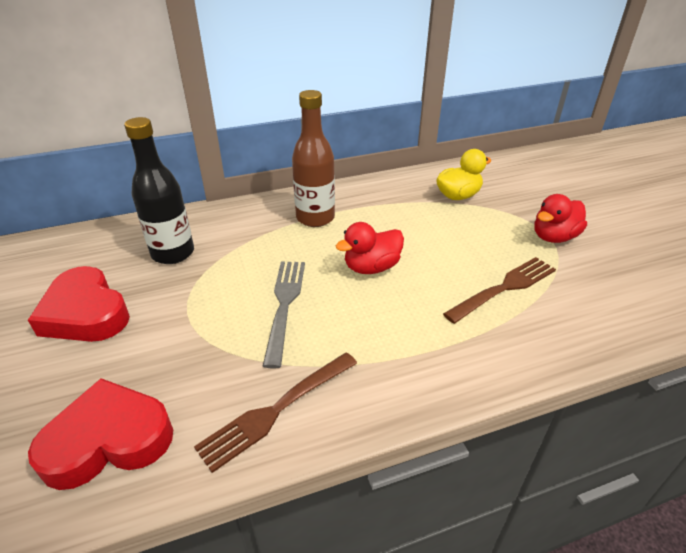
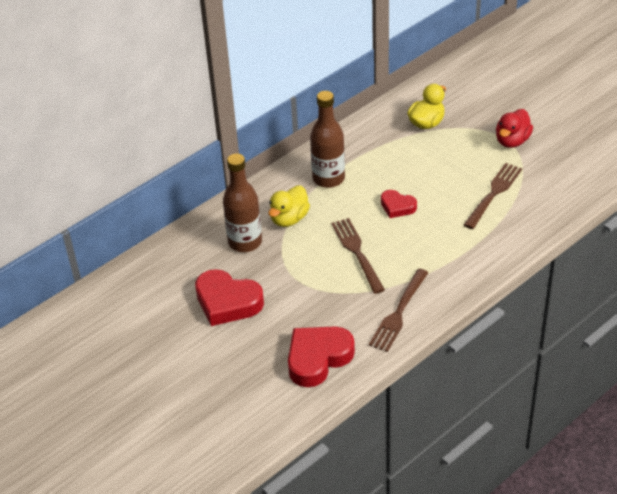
camera: 20 degrees left, 5 degrees up
black bottle [124,117,194,264] -> brown bottle [223,153,262,252]
grey fork [263,261,305,369] -> brown fork [331,218,385,294]
red duck [336,222,404,274] -> red heart [381,190,417,218]
none -> yellow duck [268,185,310,227]

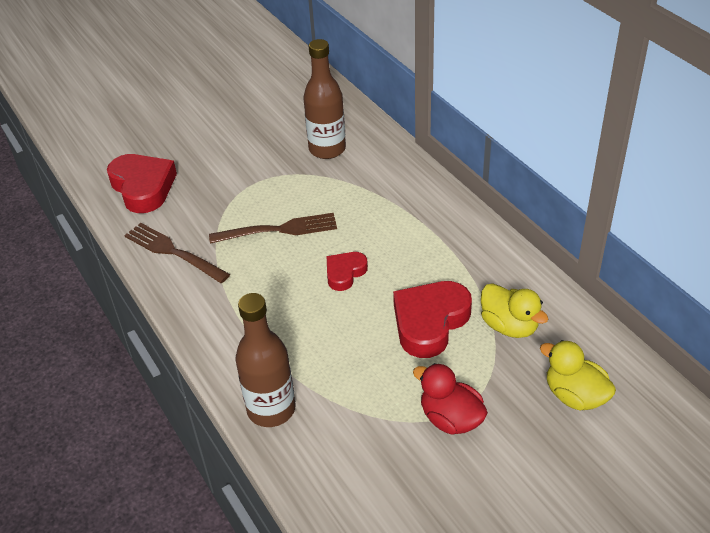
camera: 100 degrees right, 0 degrees up
red heart [195,269,264,326] -> red heart moved to [393,281,472,358]
yellow duck [268,185,310,227] -> yellow duck moved to [540,340,616,410]
brown bottle [310,91,345,188] -> brown bottle moved to [235,293,295,427]
brown fork [464,163,522,229] -> none

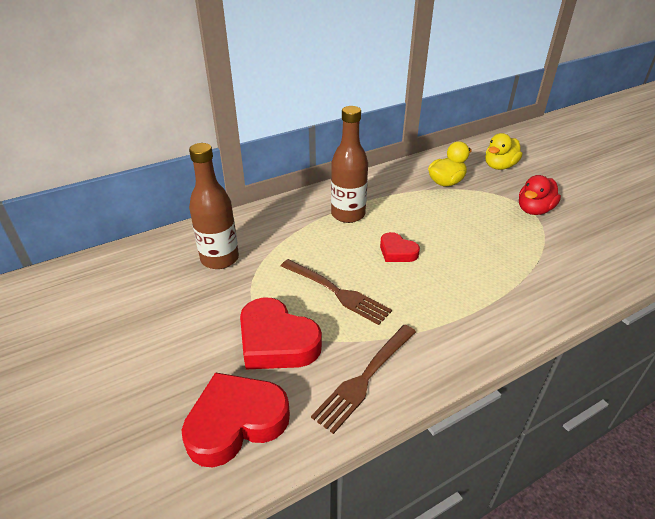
camera: 90 degrees left, 5 degrees down
brown fork [209,213,337,244] -> brown fork turned 135 degrees clockwise [281,259,392,325]
brown bottle [235,293,295,427] -> brown bottle moved to [331,106,368,223]
red heart [393,281,472,358] -> red heart moved to [240,297,322,369]

